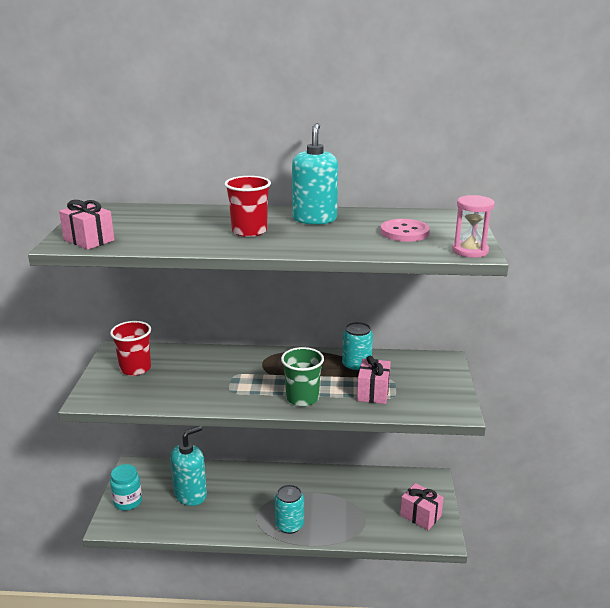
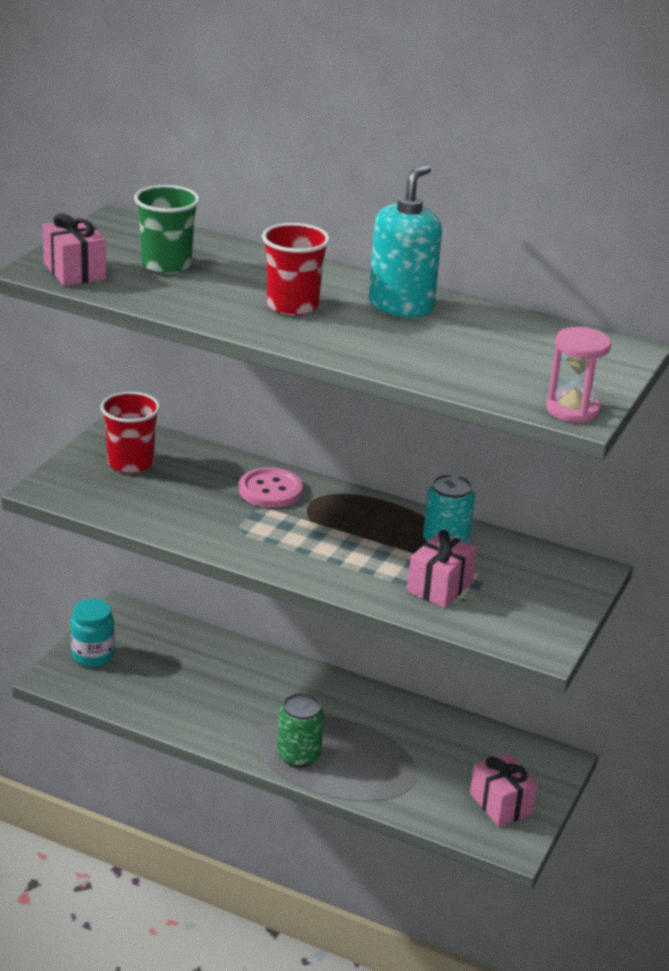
camera: 20 degrees right, 5 degrees up
turquoise soap dispenser [170,426,207,506] -> none
turquoise can [275,484,304,534] -> green can [277,693,324,767]
green cup [281,347,324,406] -> green cup moved to [134,185,200,274]
pink button [381,219,430,242] -> pink button moved to [239,467,303,508]

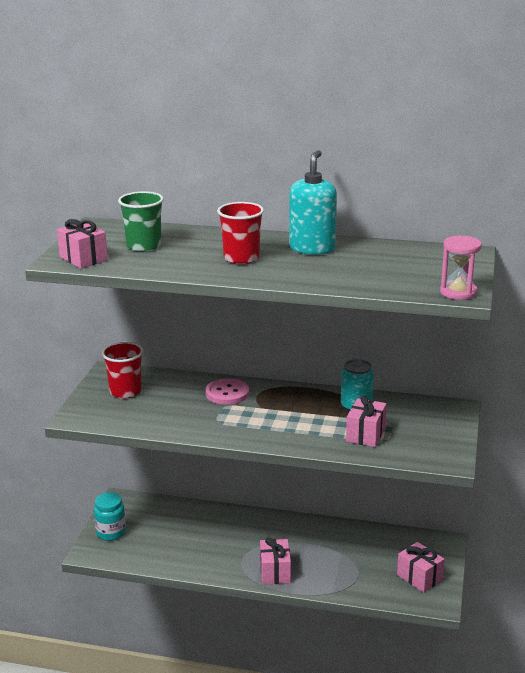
camera: 10 degrees left, 5 degrees down
green can [277,693,324,767] -> pink gift [260,537,291,585]

